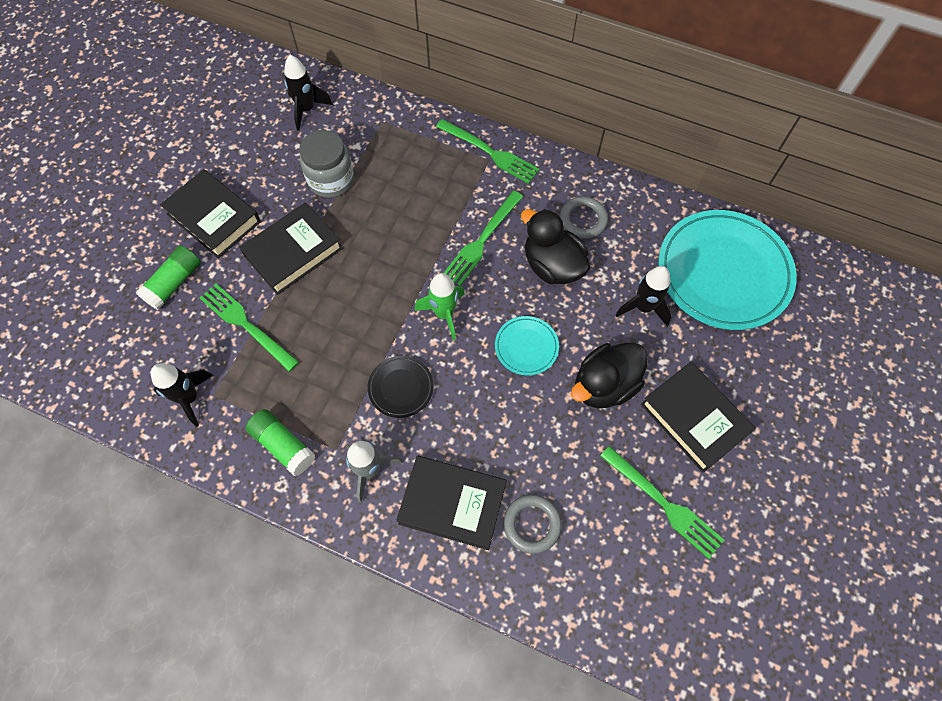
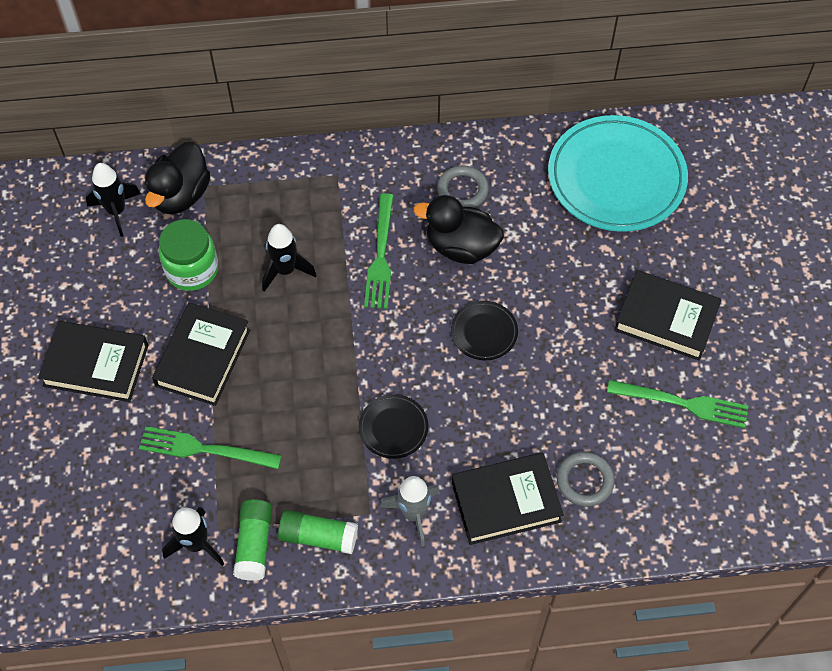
camera: 30 degrees left, 5 degrees down
green glue stick [135,245,201,310] -> green glue stick moved to [233,499,272,581]
grey jar [299,130,354,198] -> green jar [159,219,218,291]
green rocket [415,273,465,340] -> none
green fork [436,119,539,184] -> none
turquoise plate [495,316,559,375] -> black plate [451,301,518,360]
black duck [571,343,648,408] -> black duck moved to [145,142,210,214]
black rocket [616,266,672,327] -> black rocket moved to [262,224,317,292]

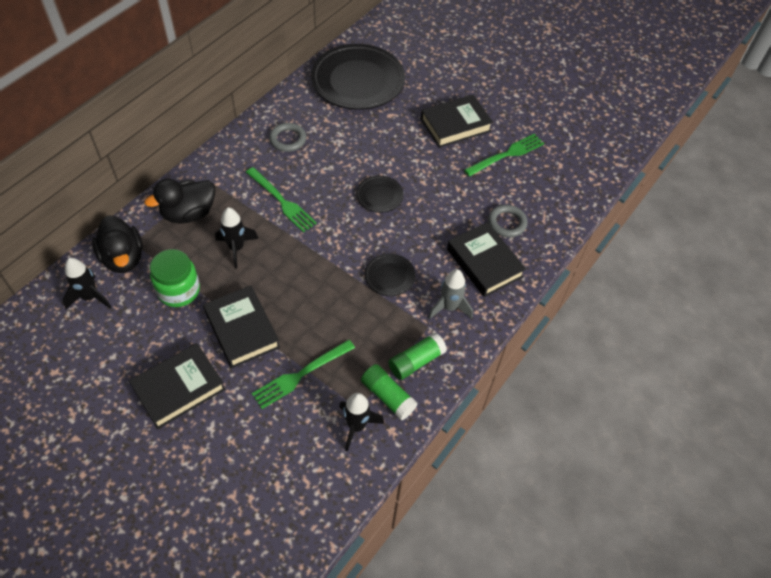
camera: 50 degrees left, 5 degrees down
black duck [414,195,504,264] -> black duck moved to [145,179,215,223]
black book [452,453,564,545] -> black book turned 60 degrees counterclockwise [447,222,526,297]
turquoise plate [548,115,688,232] -> black plate [311,44,405,110]

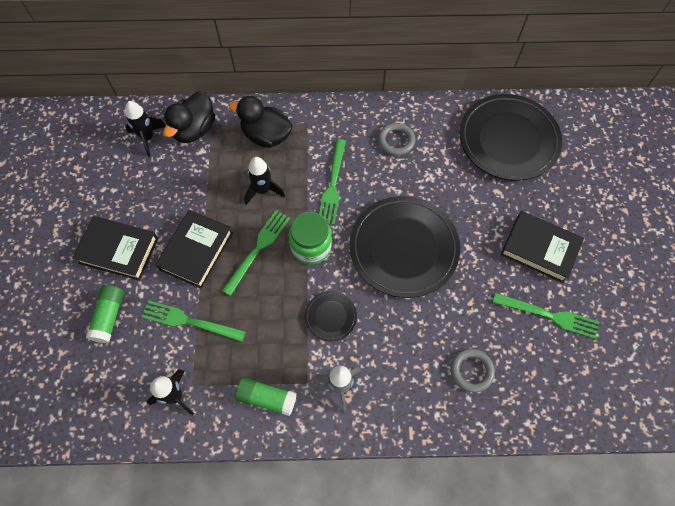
camera: 55 degrees right, 10 degrees up
green jar [150,249,200,307] -> green jar moved to [289,212,332,264]
black plate [356,176,404,213] -> black plate [350,196,460,298], size x2.20
green glue stick [361,364,417,420] -> green glue stick moved to [86,285,124,343]
black book [447,222,526,297] -> none
none -> green fork [222,210,290,296]

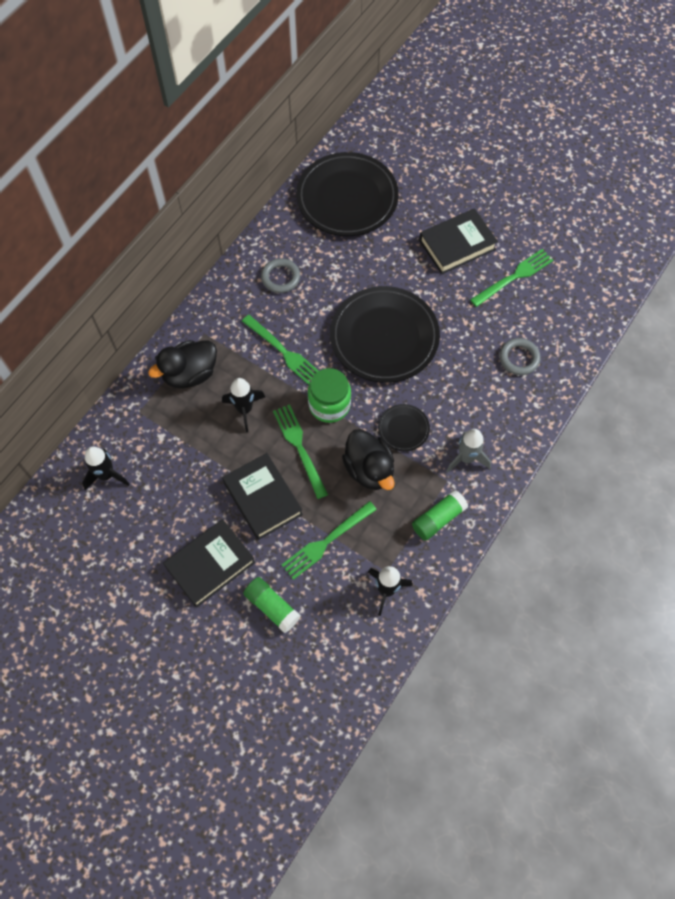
camera: 55 degrees left, 0 degrees up
black duck [163,91,215,143] -> black duck moved to [342,429,395,490]

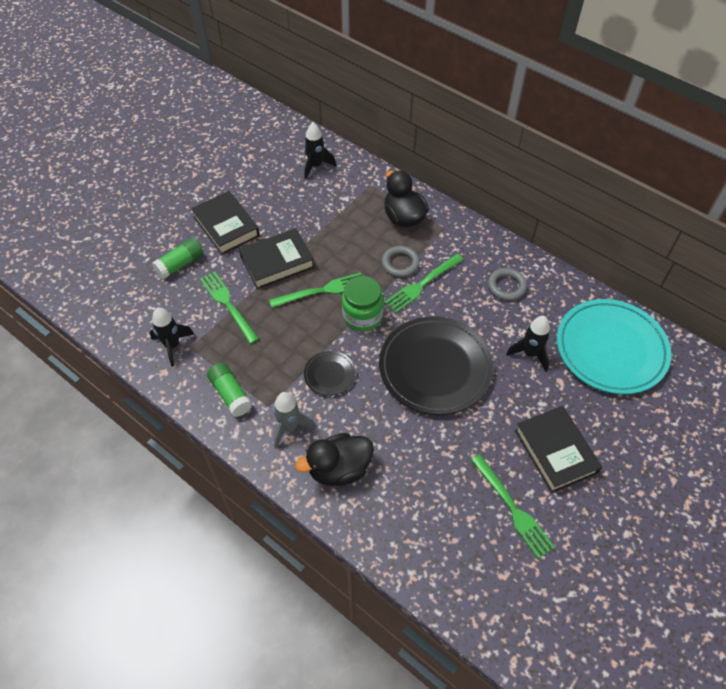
camera: 95 degrees right, 10 degrees down
black rocket [222,378,265,432] -> black rocket moved to [506,316,550,372]
black plate [296,152,399,236] -> turquoise plate [557,299,671,394]
black duck [342,429,395,490] -> black duck moved to [295,433,374,486]
grey ring [500,338,541,375] -> grey ring moved to [382,246,420,277]

